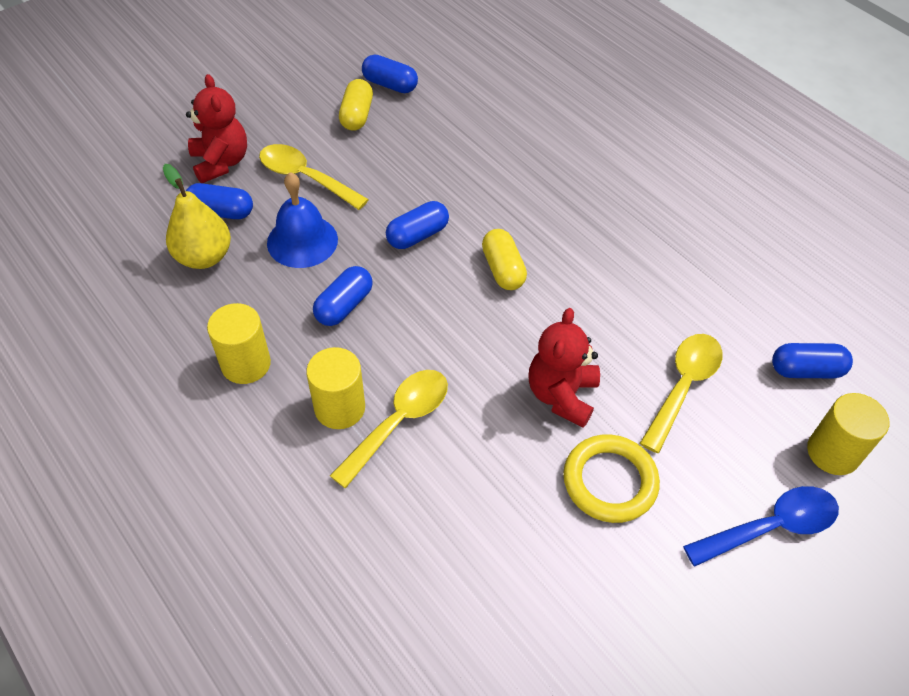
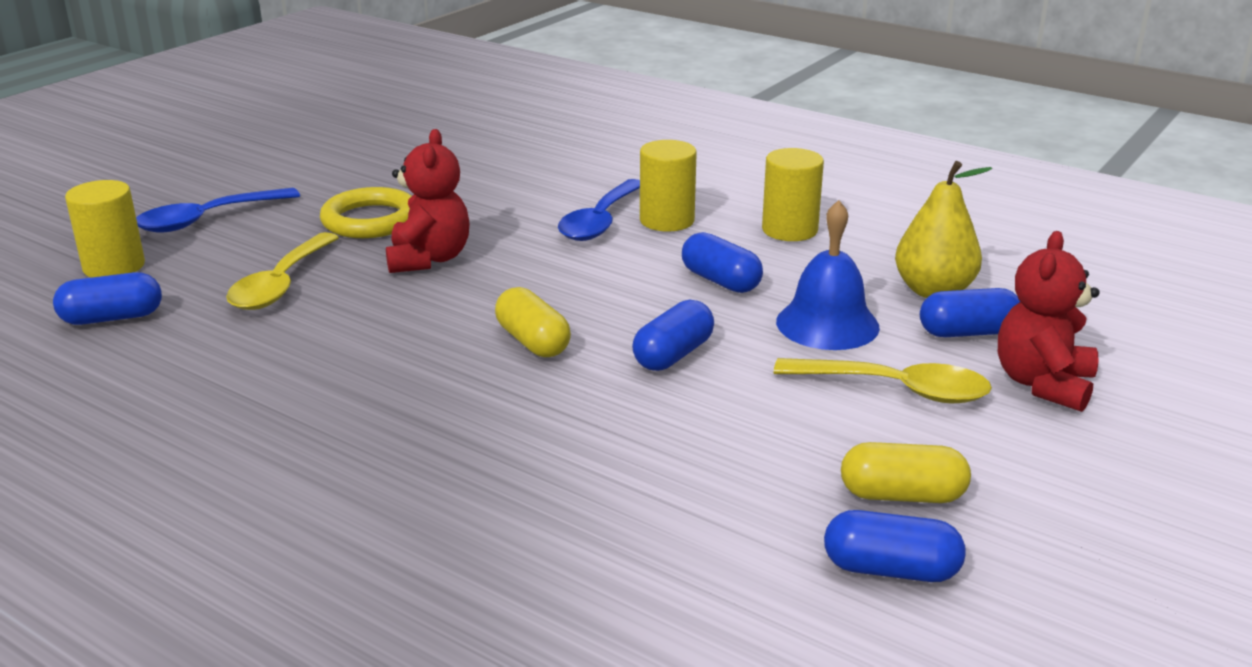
camera: 165 degrees right, 25 degrees down
red teddy bear [186,74,247,183] -> red teddy bear turned 60 degrees clockwise [998,231,1100,412]
blue capsule [313,266,373,326] -> blue capsule turned 60 degrees counterclockwise [682,232,763,293]
yellow spoon [330,370,448,488] -> blue spoon [558,179,640,241]
yellow capsule [339,79,373,131] -> yellow capsule turned 75 degrees counterclockwise [841,442,971,503]

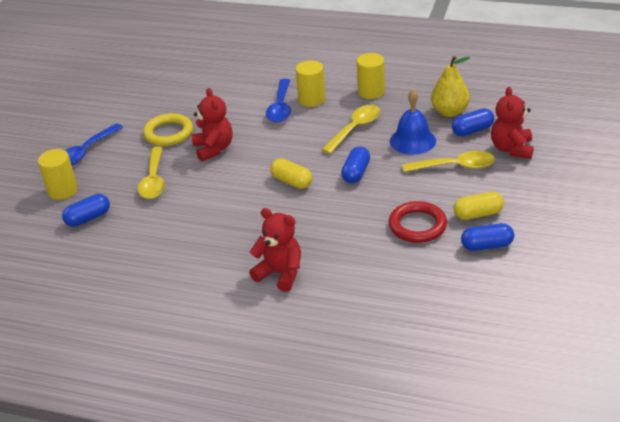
camera: 15 degrees left, 10 degrees up
blue capsule [682,232,763,293] -> yellow spoon [321,105,380,154]
none -> red teddy bear [249,208,301,292]
none -> red ring [389,201,447,243]

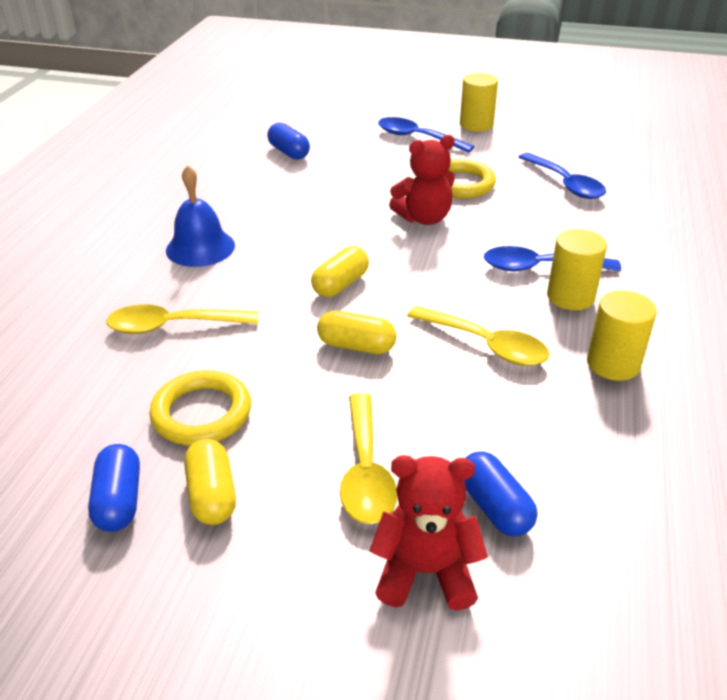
camera: 85 degrees right, 0 degrees up
yellow cylinder [38,149,78,200] -> yellow cylinder moved to [460,73,498,131]
yellow spoon [138,146,165,199] -> yellow spoon moved to [106,304,258,334]
red teddy bear [249,208,301,292] -> none
blue capsule [341,146,370,183] -> yellow capsule [317,310,397,354]
red ring [389,201,447,243] -> yellow ring [149,370,251,445]
blue bell [390,89,436,155] -> blue bell moved to [166,165,235,267]
yellow pear [431,56,470,117] -> none
none -> blue spoon [518,153,606,199]

